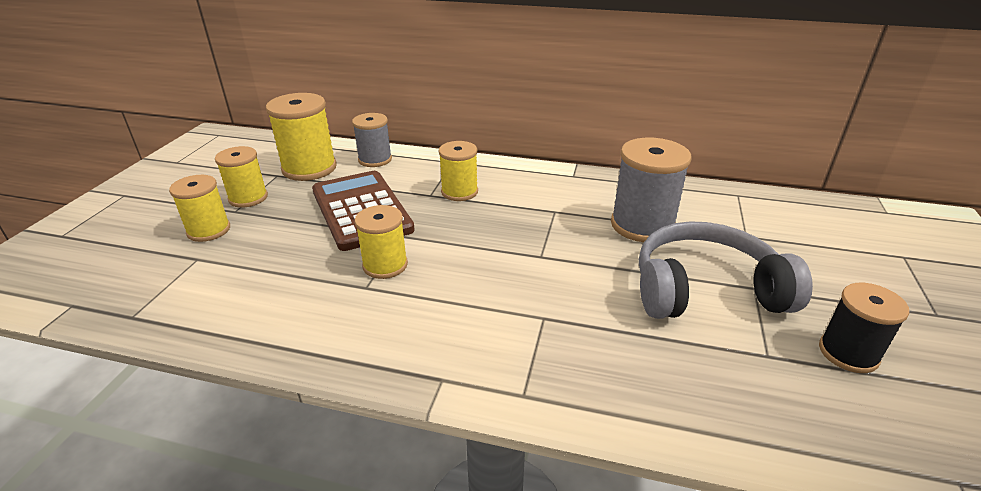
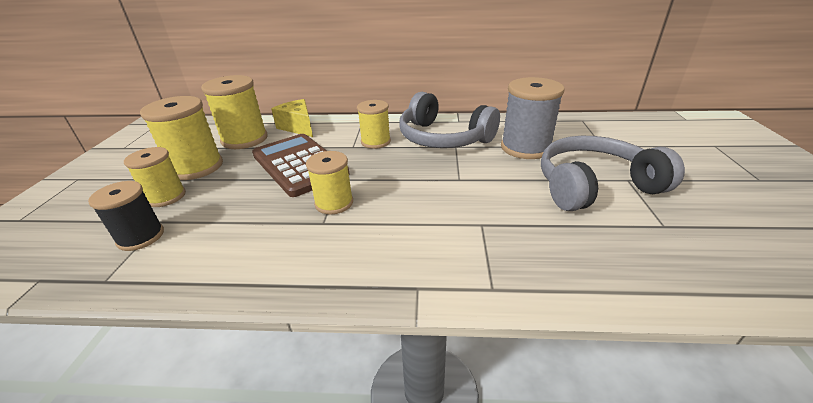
camera: 10 degrees left, 0 degrees up
yellow spool [215,146,268,208] -> yellow spool [140,96,223,180], size x1.55
grey spool [352,113,392,167] -> yellow cheese [271,99,313,137]
black spool [819,283,909,373] -> black spool moved to [88,181,164,251]
none -> grey headphones [399,92,500,148]

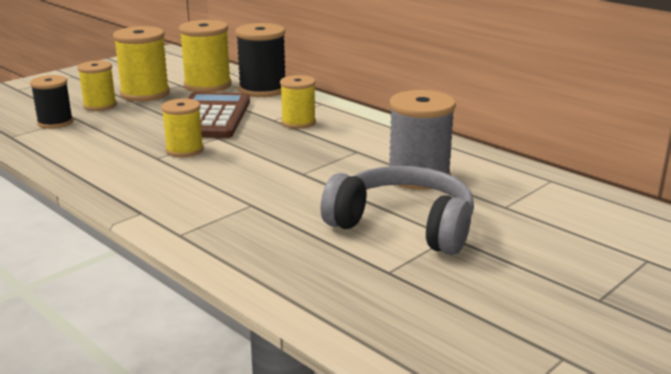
camera: 40 degrees right, 10 degrees down
yellow cheese [271,99,313,137] -> black spool [235,23,285,97]
grey headphones [399,92,500,148] -> none

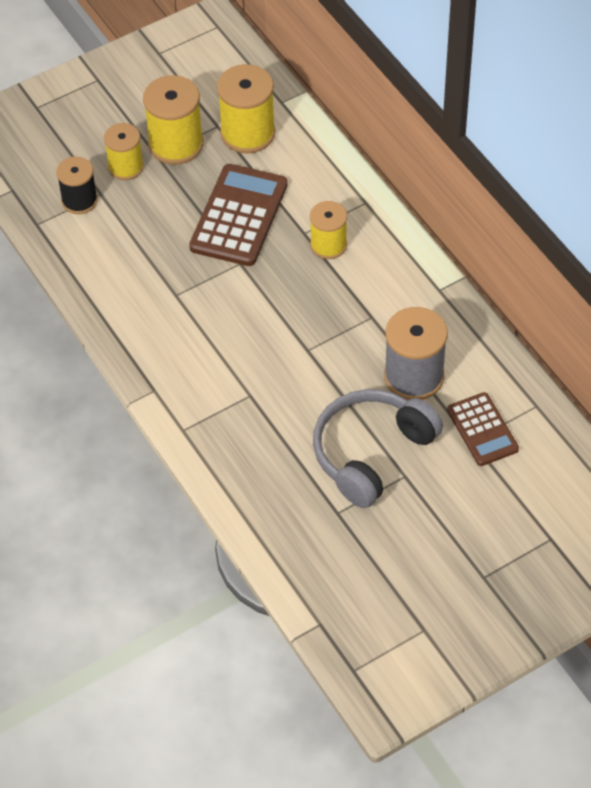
camera: 15 degrees right, 30 degrees up
yellow spool [161,98,204,157] -> none
black spool [235,23,285,97] -> none
grey headphones [321,166,474,255] -> grey headphones turned 90 degrees counterclockwise [313,389,443,508]
none -> brown calculator [447,392,519,466]

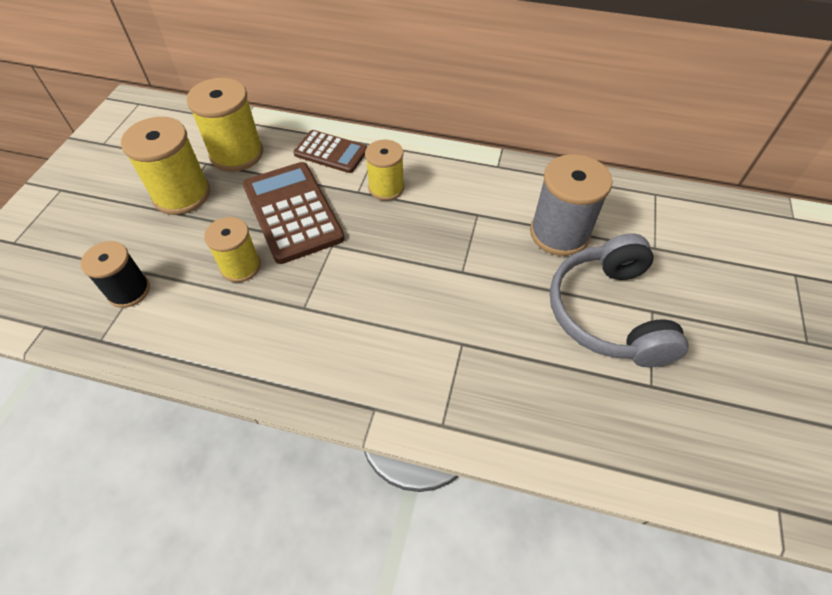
camera: 45 degrees left, 0 degrees up
yellow spool [104,123,144,180] -> yellow spool moved to [204,217,261,282]
brown calculator [447,392,519,466] -> brown calculator moved to [293,130,368,173]

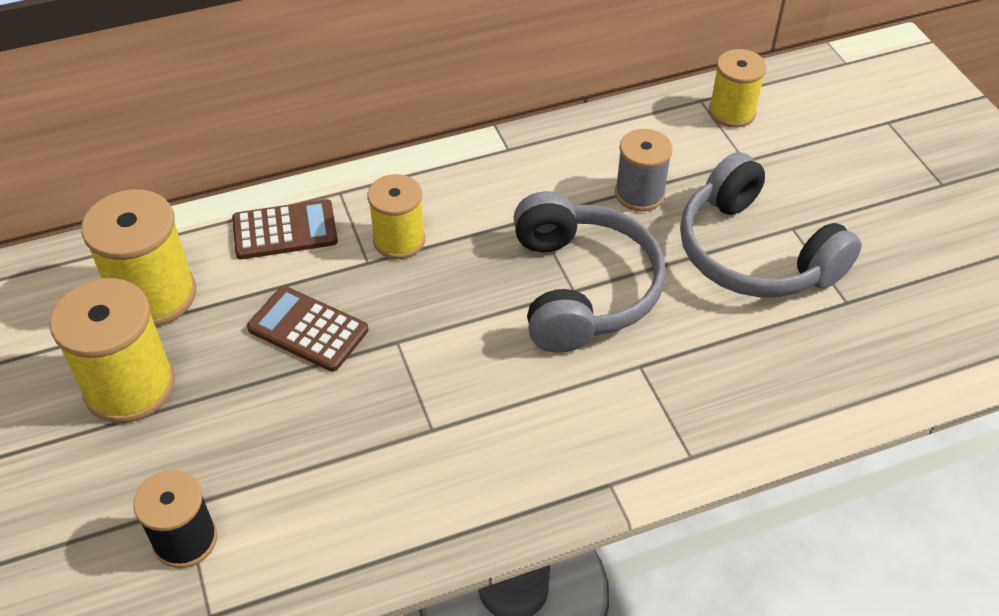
camera: 35 degrees left, 5 degrees down
yellow spool [204,217,261,282] -> yellow spool moved to [709,49,767,128]
brown calculator [243,162,345,264] -> brown calculator [247,286,368,372], size x0.61
grey spool [530,154,613,256] -> grey spool [615,129,673,211], size x0.64
none -> grey headphones [513,191,666,353]

